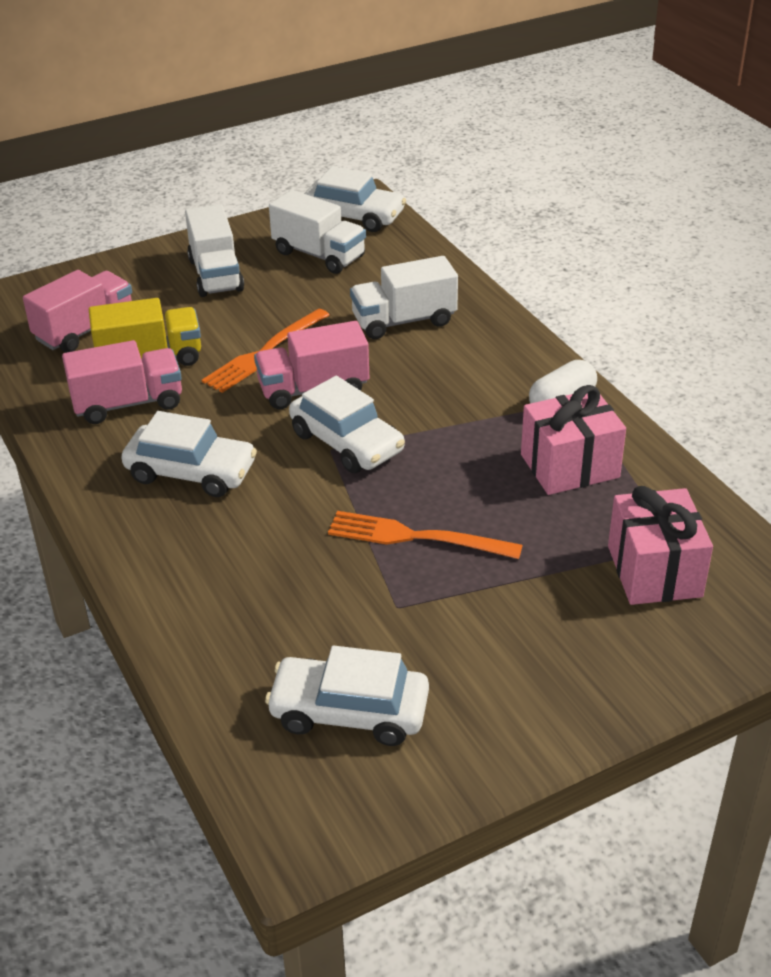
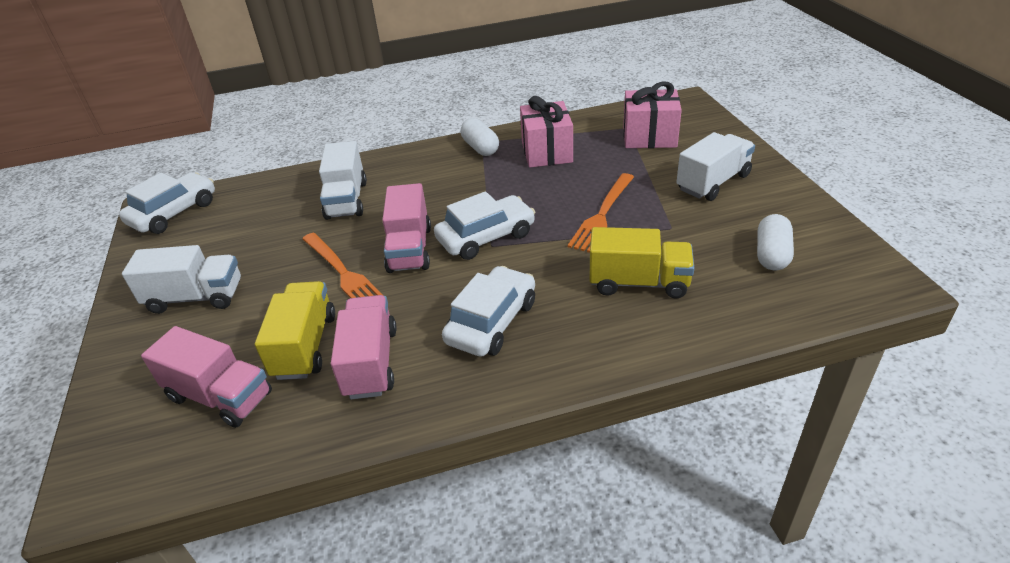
camera: 75 degrees left, 0 degrees up
pink truck [23,270,132,353] -> pink truck turned 150 degrees clockwise [141,326,272,428]
white car [265,646,429,746] -> white capsule [757,214,794,270]
white truck [269,190,366,274] -> white truck moved to [676,132,755,201]
none -> yellow truck [589,227,694,299]

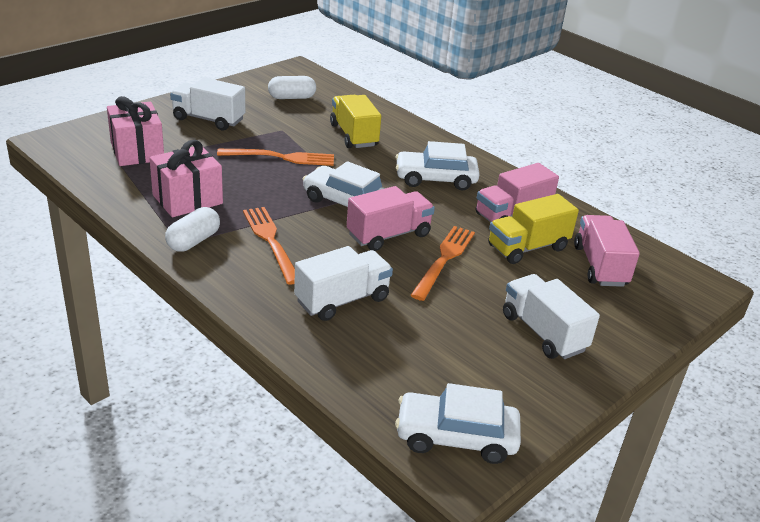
camera: 125 degrees left, 5 degrees down
none -> orange fork [243,207,295,284]

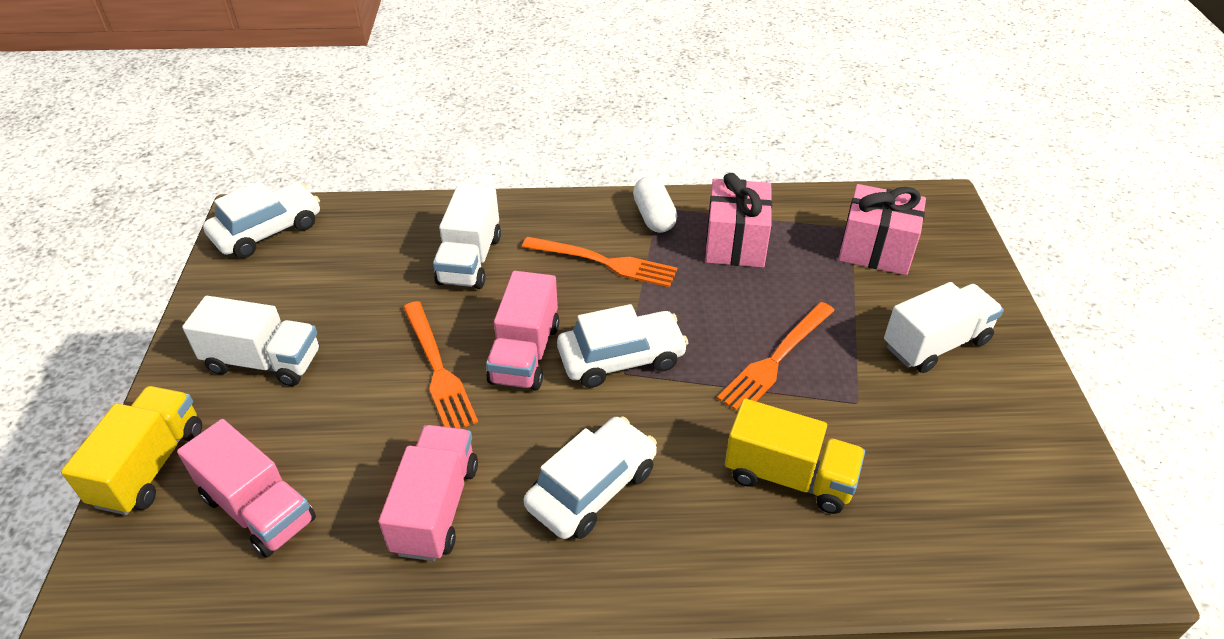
camera: 135 degrees right, 10 degrees up
white capsule [268,76,316,99] -> none
yellow truck [488,194,579,264] -> yellow truck moved to [61,386,202,515]

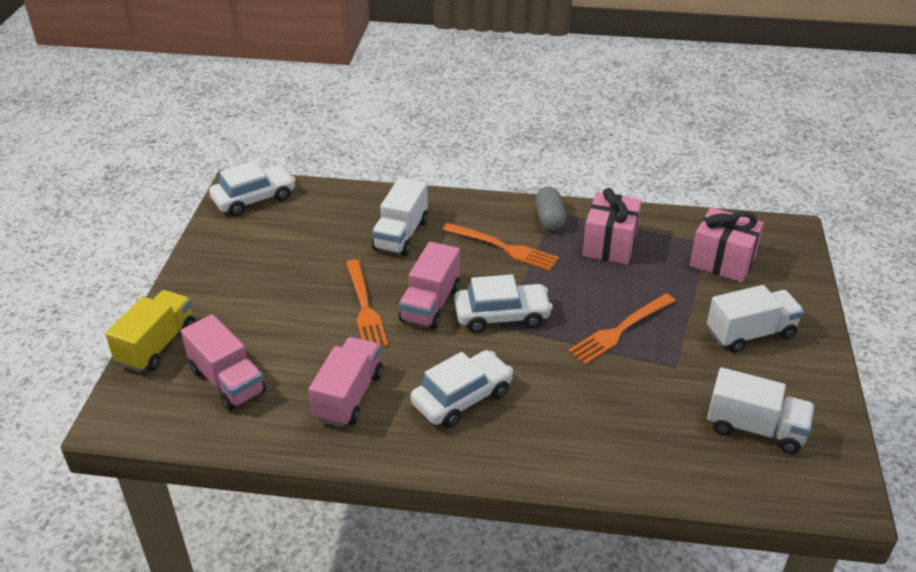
camera: 10 degrees right, 5 degrees down
white truck [182,296,319,386] -> white truck moved to [707,367,815,454]
white capsule [633,176,677,233] -> grey capsule [535,187,566,231]
yellow truck [725,399,865,514] -> none

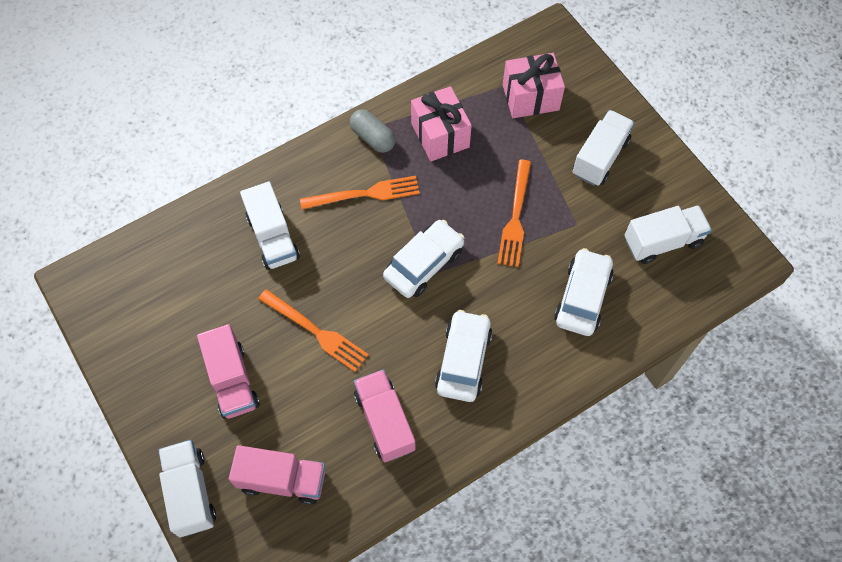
camera: 40 degrees left, 25 degrees up
yellow truck [105,290,195,372] -> white truck [158,440,216,537]
white car [209,161,296,216] -> white car moved to [554,248,614,336]
pink truck [399,242,460,330] -> pink truck moved to [197,324,260,419]

